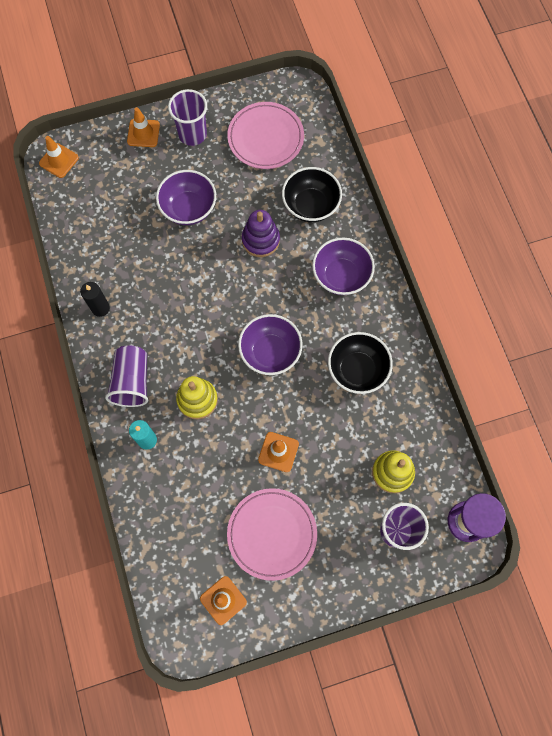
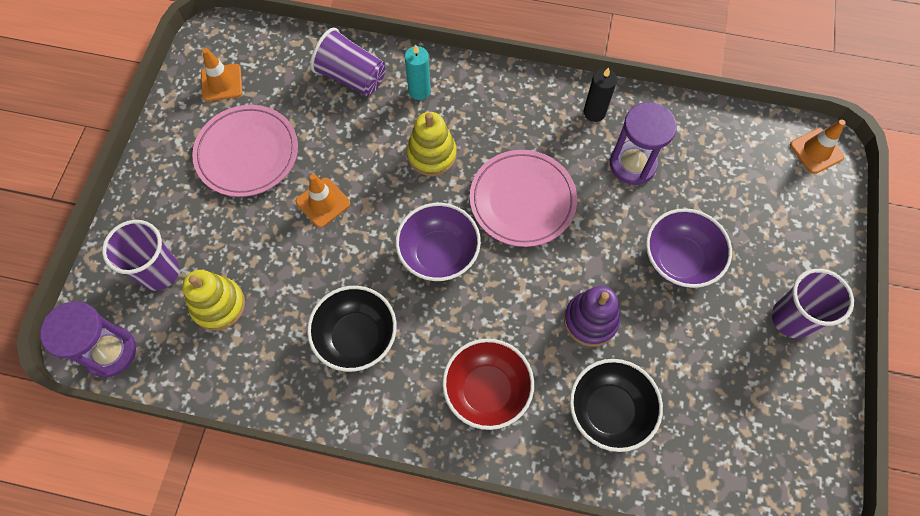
camera: 120 degrees right, 5 degrees down
purple cup [105,345,148,407] -> purple cup moved to [310,28,385,96]
orange traffic cone [127,107,160,147] -> none
pink plate [227,102,304,169] -> pink plate moved to [470,150,577,247]
purple bowl [312,237,375,295] -> red bowl [442,339,534,430]
none -> purple hourglass [610,102,677,185]

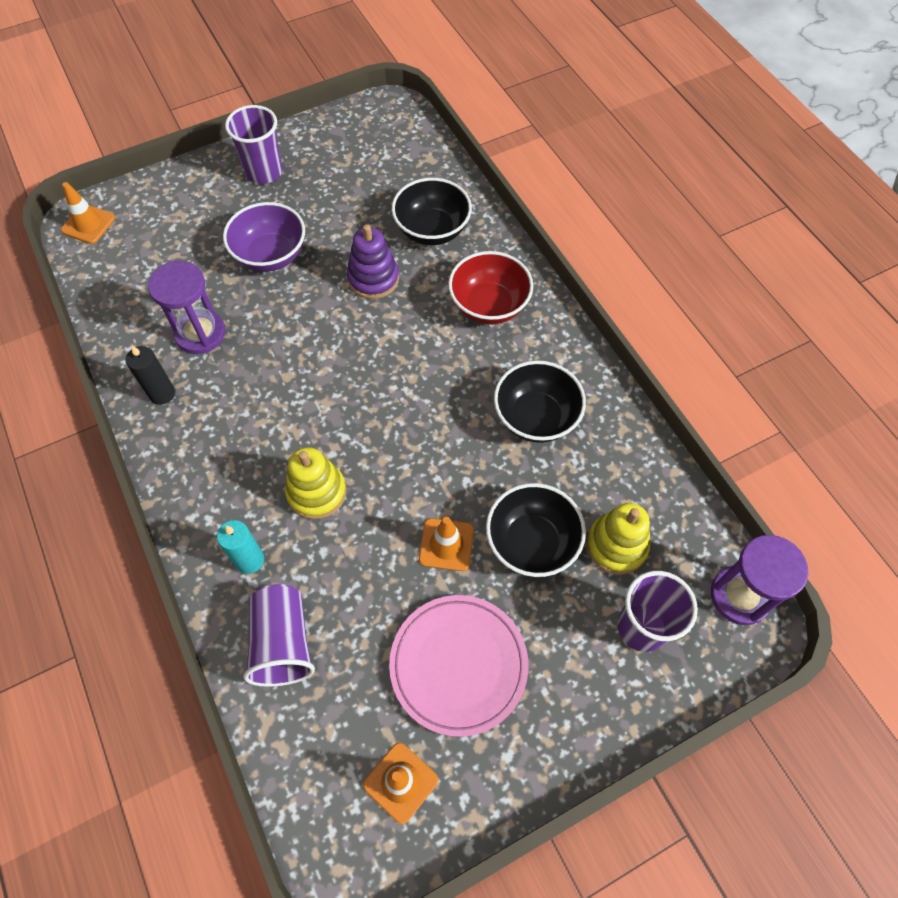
camera: 130 degrees left, 5 degrees down
purple bowl [395,203,481,281] -> none
pink plate [470,150,577,247] -> none
none -> black bowl [486,483,586,577]

